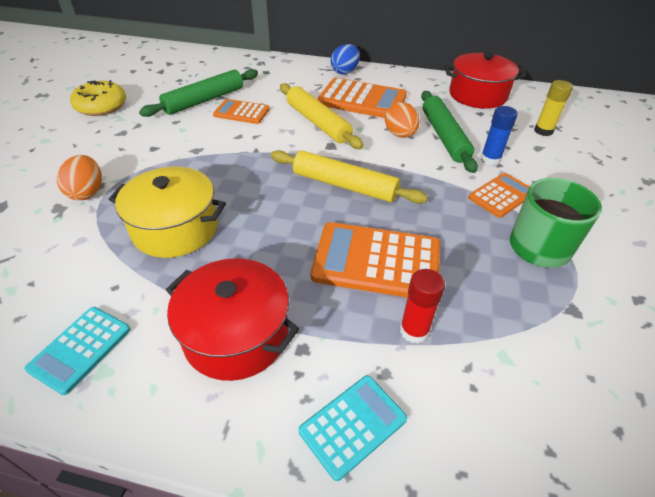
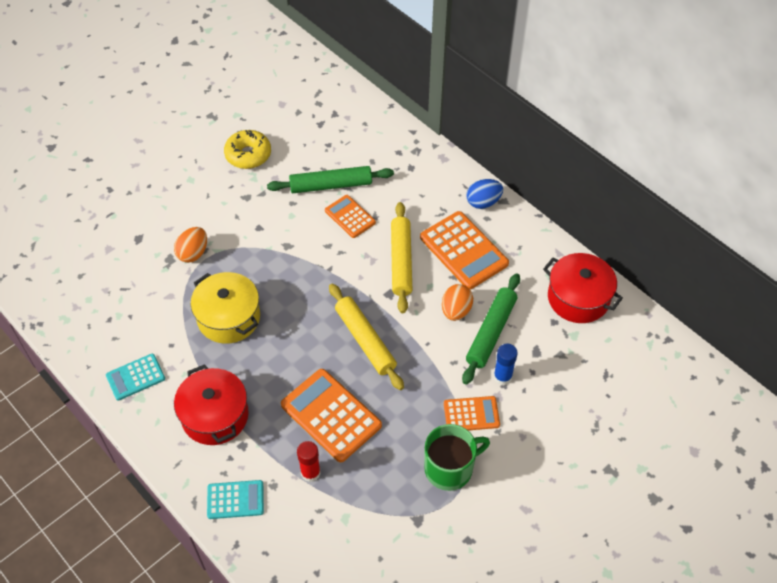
camera: 35 degrees right, 10 degrees up
yellow glue stick [534,80,573,136] -> none

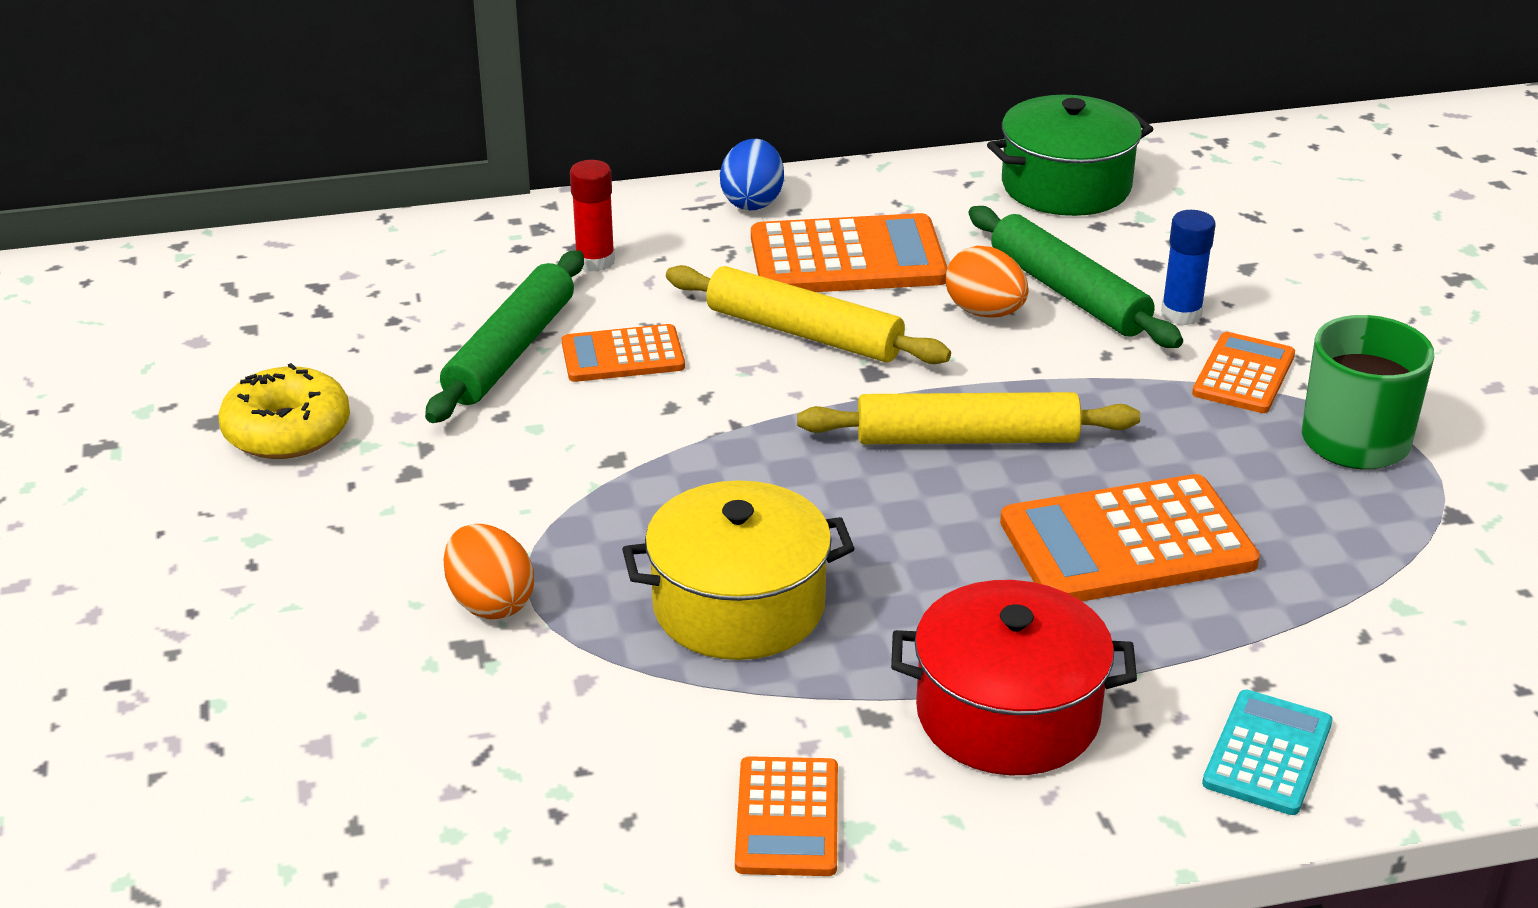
camera: 60 degrees left, 20 degrees down
turquoise calculator [106,354,165,401] -> orange calculator [735,756,838,876]
red glue stick [297,441,321,482] -> red glue stick moved to [570,160,615,272]
red pot [543,253,623,323] -> green pot [987,95,1154,216]

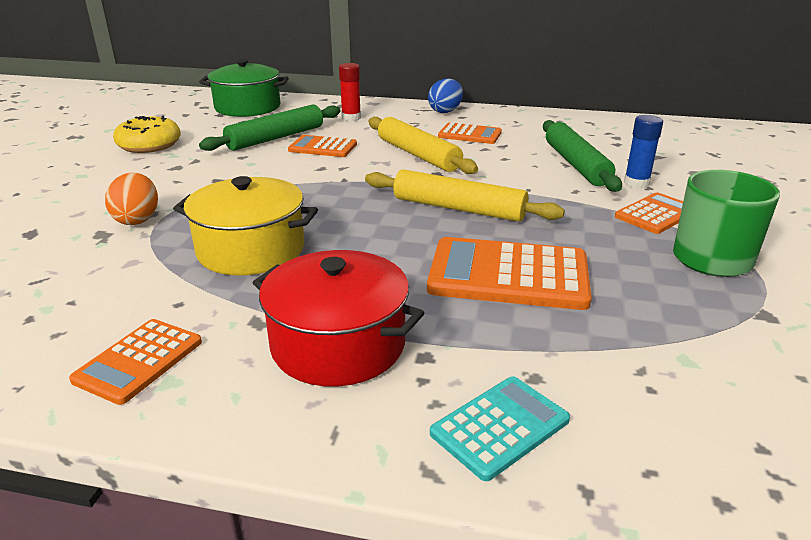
camera: 25 degrees right, 5 degrees down
orange calculator [751,213,948,292] -> orange calculator [438,122,502,144], size x0.58
orange egg [946,246,1029,318] -> none
green pot [987,95,1154,216] -> green pot moved to [199,59,289,117]

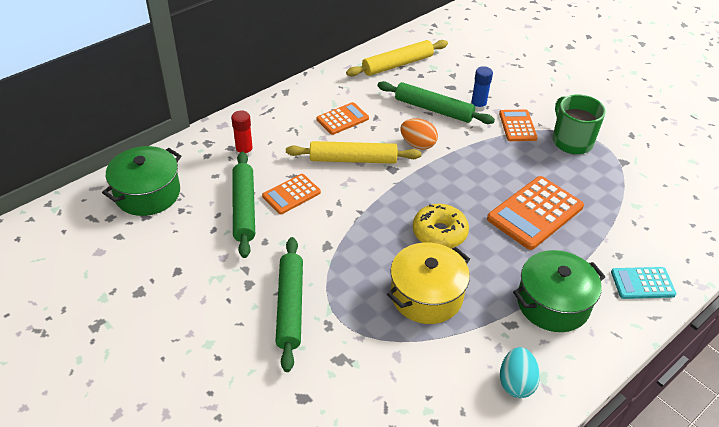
camera: 55 degrees left, 15 degrees up
orange calculator [69,319,202,405] -> turquoise egg [500,347,540,398]
orange egg [105,172,158,225] -> orange egg moved to [400,118,438,150]
yellow donut [113,116,181,153] -> yellow donut moved to [413,204,469,248]
red pot [253,250,424,387] -> green pot [513,250,606,332]
yellow rolling pin [365,169,565,222] -> yellow rolling pin moved to [346,40,448,76]
blue egg [428,79,463,113] -> none
turquoise calculator [430,376,570,481] -> turquoise calculator turned 90 degrees counterclockwise [611,267,676,299]
none -> green rolling pin [275,237,303,372]

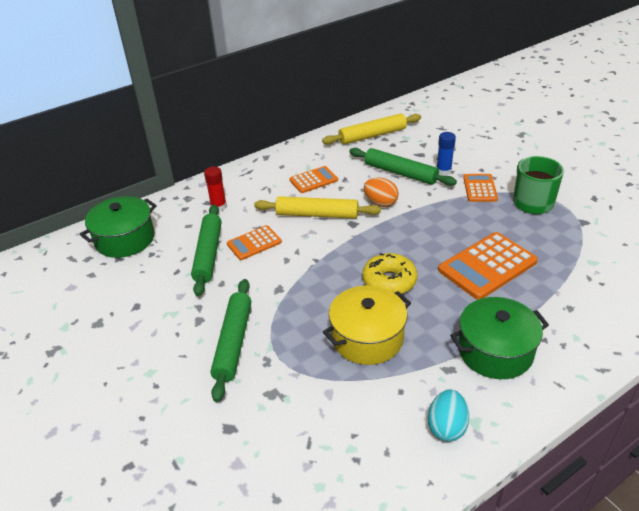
camera: 10 degrees right, 5 degrees down
turquoise calculator [611,267,676,299] -> none

